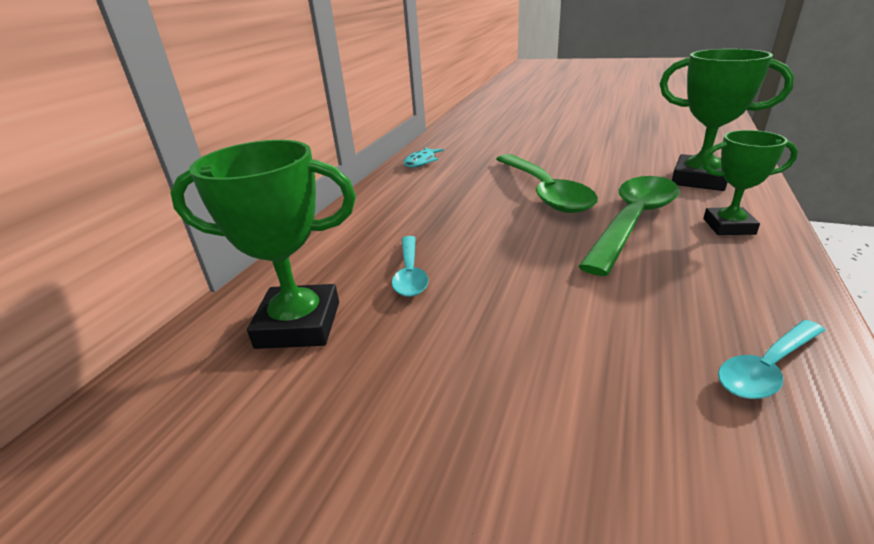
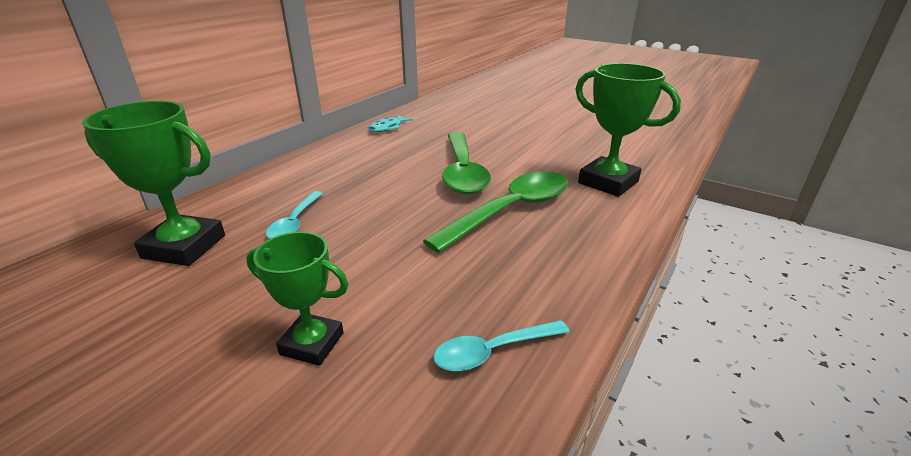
camera: 10 degrees right, 0 degrees up
green trophy [702,130,798,235] -> green trophy moved to [246,232,348,366]

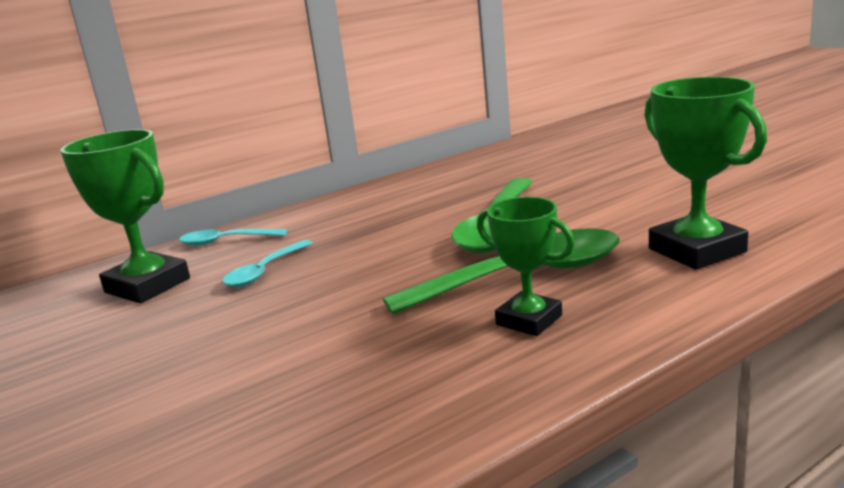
camera: 25 degrees right, 10 degrees down
green trophy [246,232,348,366] -> green trophy moved to [477,197,575,336]
turquoise fish [368,115,413,132] -> none
turquoise spoon [433,320,570,372] -> turquoise spoon moved to [179,229,287,246]

